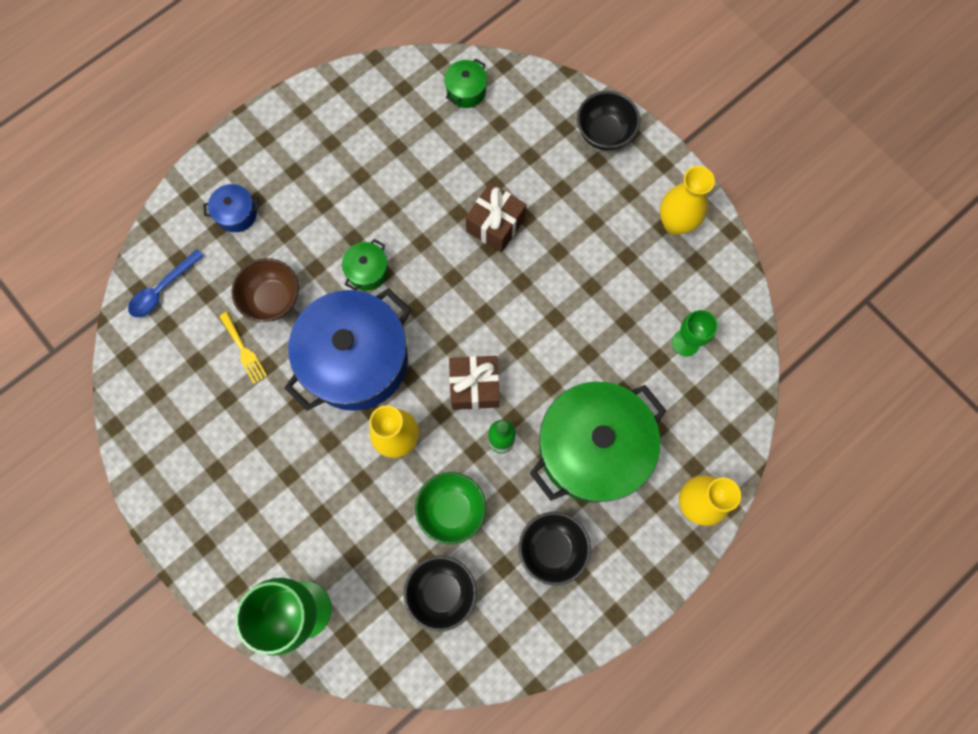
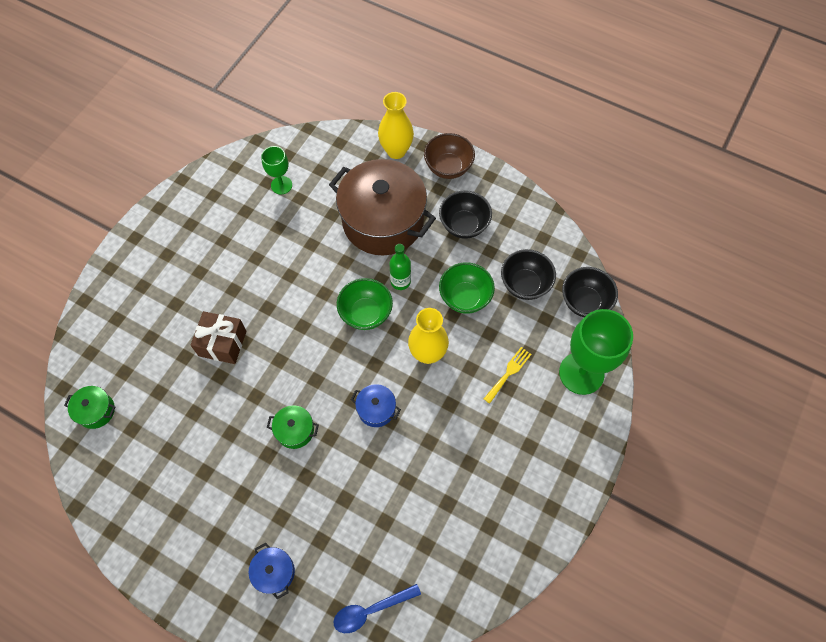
camera: 110 degrees left, 10 degrees down
blue spoon [128,249,204,317] -> blue spoon turned 135 degrees clockwise [333,584,421,633]
yellow fork [219,312,267,384] -> yellow fork moved to [484,347,532,403]
brown bowl [232,258,299,322] -> brown bowl moved to [424,133,475,179]
blue pot [284,288,412,411] -> blue pot [351,384,401,427], size x0.41
brown gift [449,356,499,410] -> green bowl [337,278,393,330]
green pot [530,381,666,502] -> brown pot [329,159,436,255]
black bowl [577,91,640,151] -> black bowl moved to [562,267,618,317]
yellow vase [660,166,715,235] -> none

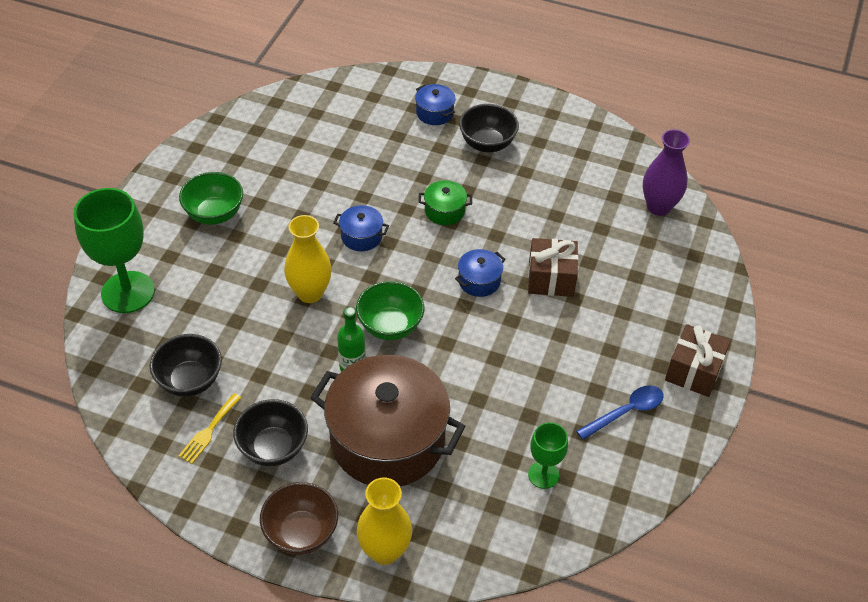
camera: 170 degrees right, 15 degrees down
green pot [64,386,115,429] -> purple vase [643,129,690,216]
blue spoon [333,584,421,633] -> blue spoon moved to [576,385,664,440]
green bowl [439,262,495,314] -> green bowl moved to [179,172,243,225]
yellow fork [484,347,532,403] -> yellow fork moved to [178,393,241,464]
black bowl [562,267,618,317] -> black bowl moved to [459,104,519,152]
none -> blue pot [455,249,506,297]
none -> brown gift [665,324,731,397]

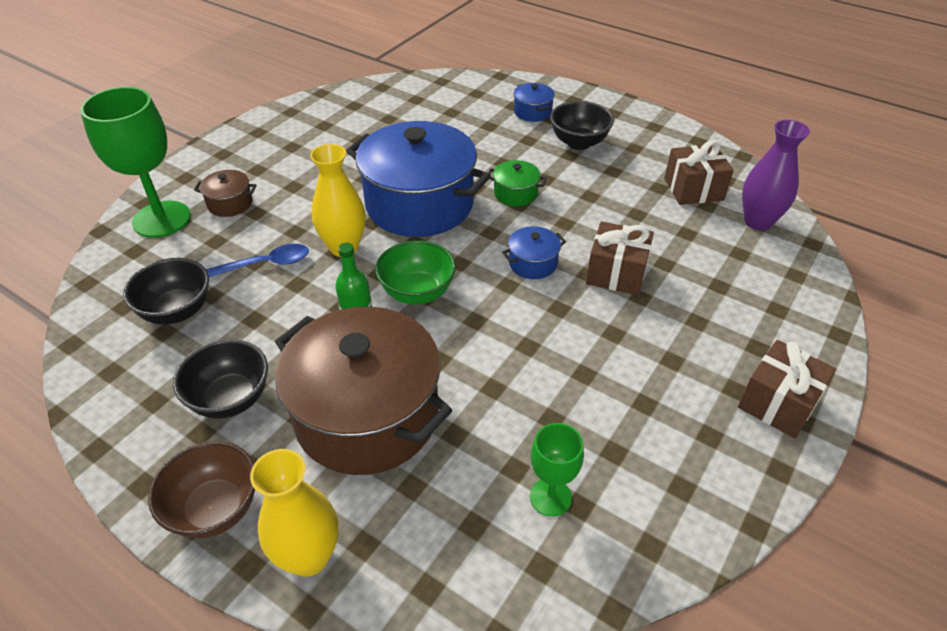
camera: 15 degrees right, 5 degrees down
yellow fork [178,393,241,464] -> none
green bowl [179,172,243,225] -> none
blue pot [333,205,389,251] -> blue pot [346,121,491,237], size x2.42
blue spoon [576,385,664,440] -> blue spoon moved to [206,244,309,277]
none -> brown pot [194,170,257,217]
none -> brown gift [664,140,734,205]

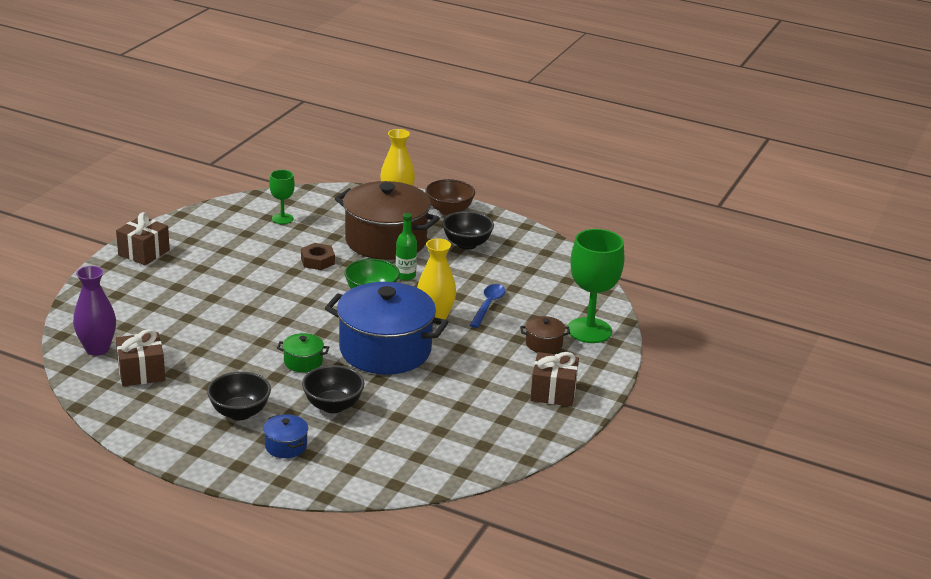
camera: 170 degrees right, 15 degrees down
black bowl [123,258,209,324] -> black bowl moved to [302,365,365,413]
blue spoon [206,244,309,277] -> blue spoon turned 135 degrees clockwise [470,284,506,328]
blue pot [502,226,566,279] -> none
brown gift [586,221,654,295] -> brown gift moved to [530,352,579,407]
none -> brown nut [301,243,335,270]

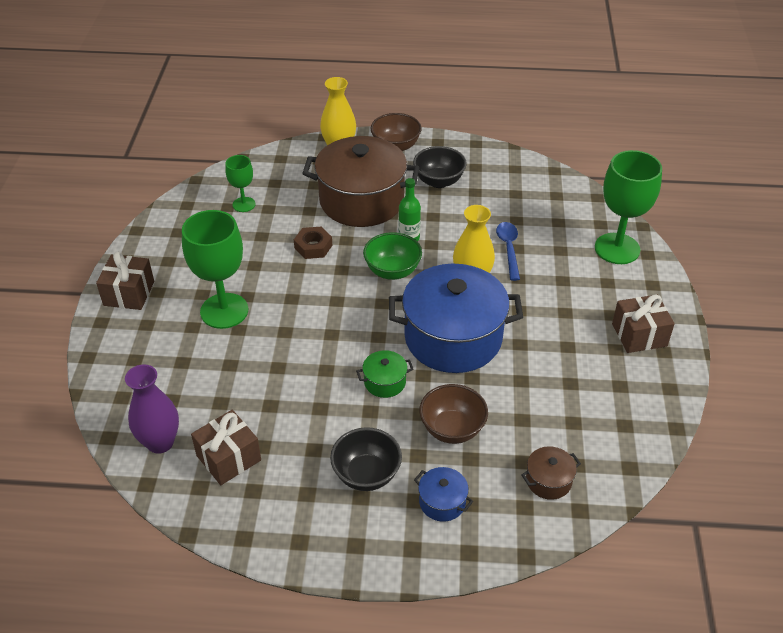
camera: 20 degrees left, 15 degrees up
black bowl [302,365,365,413] -> brown bowl [419,384,488,444]
brown pot [520,316,570,354] -> brown pot moved to [521,446,581,500]
none -> green goblet [182,210,248,329]

